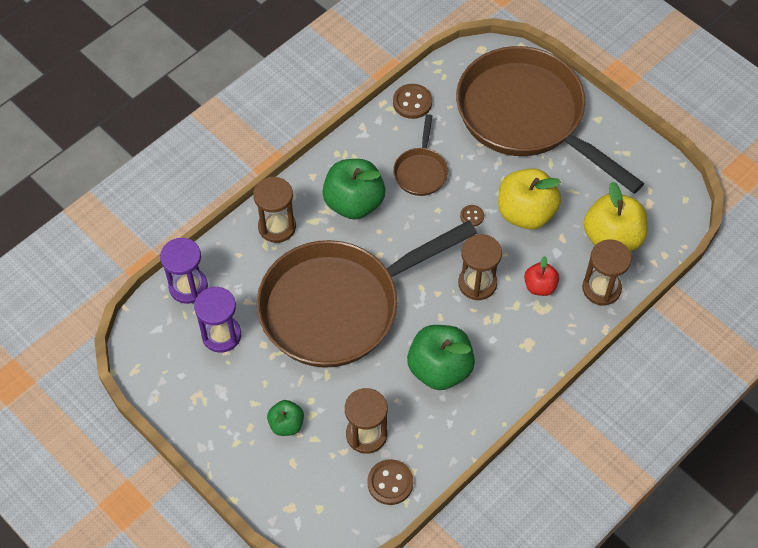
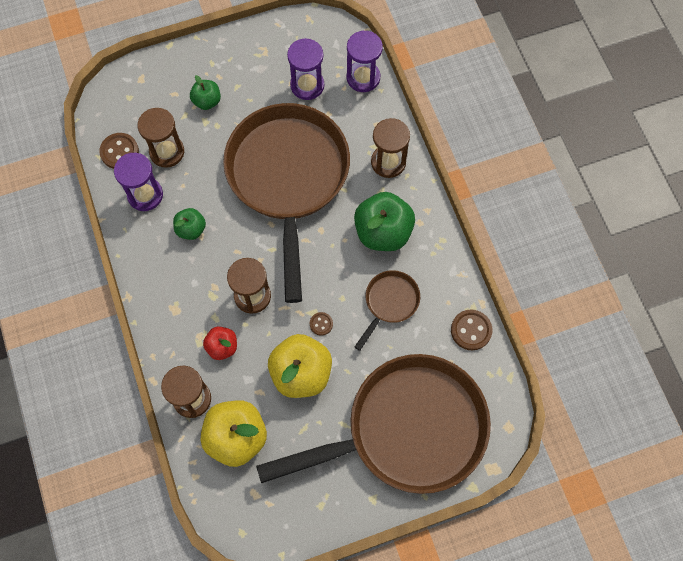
camera: 115 degrees right, 10 degrees up
brown pan [393,114,448,196] -> brown pan turned 90 degrees clockwise [355,270,420,351]
green apple [407,325,475,390] -> green apple [173,208,206,240], size x0.54
none -> purple hourglass [114,153,163,211]

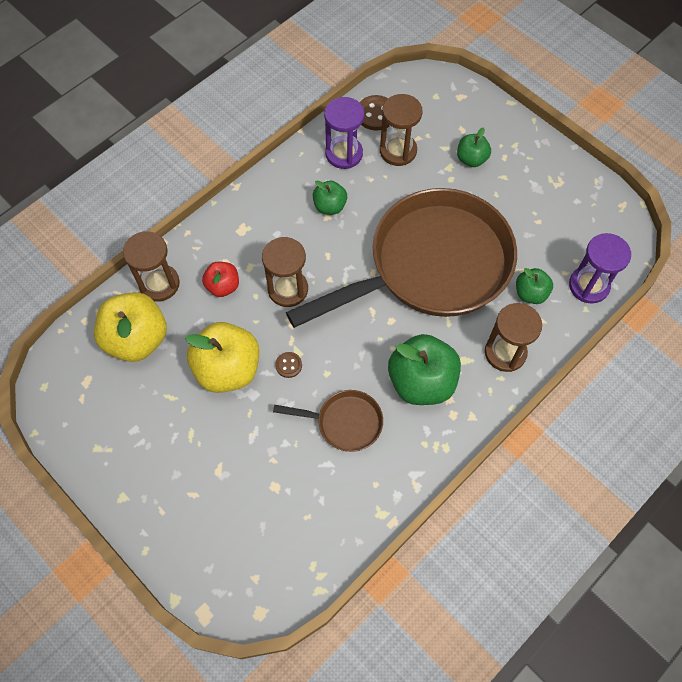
camera: 65 degrees right, 5 degrees down
brown pan [256,354,491,494] -> none
purple hourglass [287,38,324,100] -> none
brown button [451,310,492,350] -> none
none -> green apple [516,268,553,304]

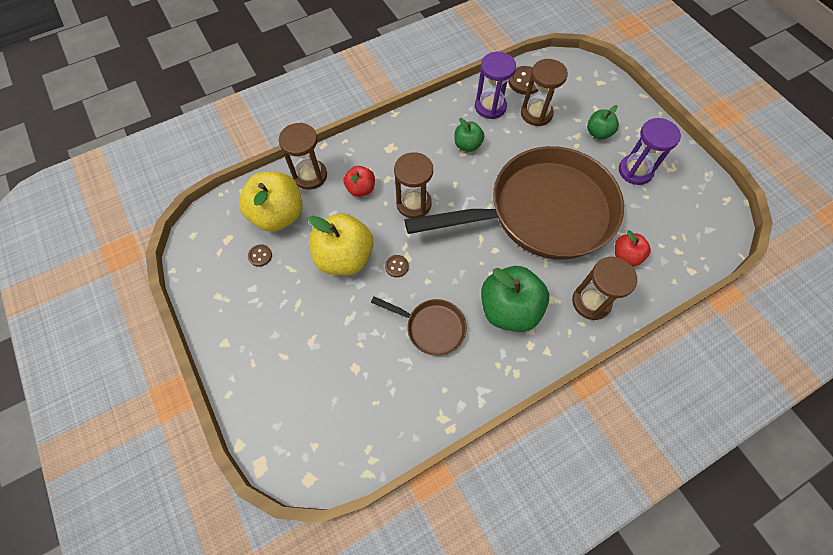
camera: 15 degrees right, 0 degrees up
green apple [516,268,553,304] -> red apple [615,230,651,266]
purple hourglass [569,233,631,304] -> purple hourglass moved to [619,118,681,185]
none -> brown button [248,244,272,267]

